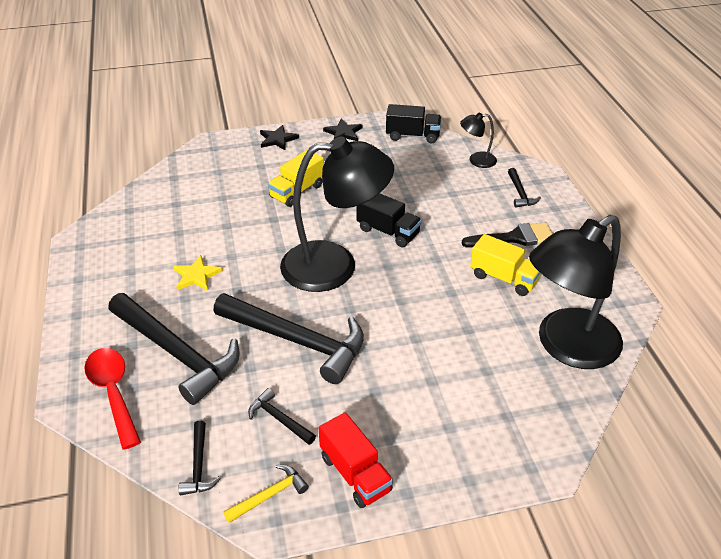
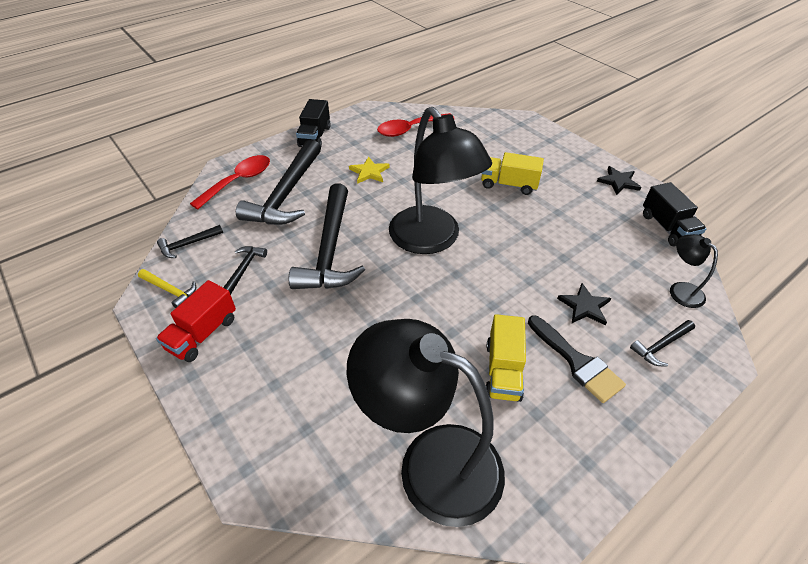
camera: 65 degrees right, 5 degrees up
black star [260,125,299,150] -> black star moved to [557,283,611,326]
black truck [357,193,422,247] -> black truck moved to [296,99,331,147]
none -> red spoon [377,113,454,137]

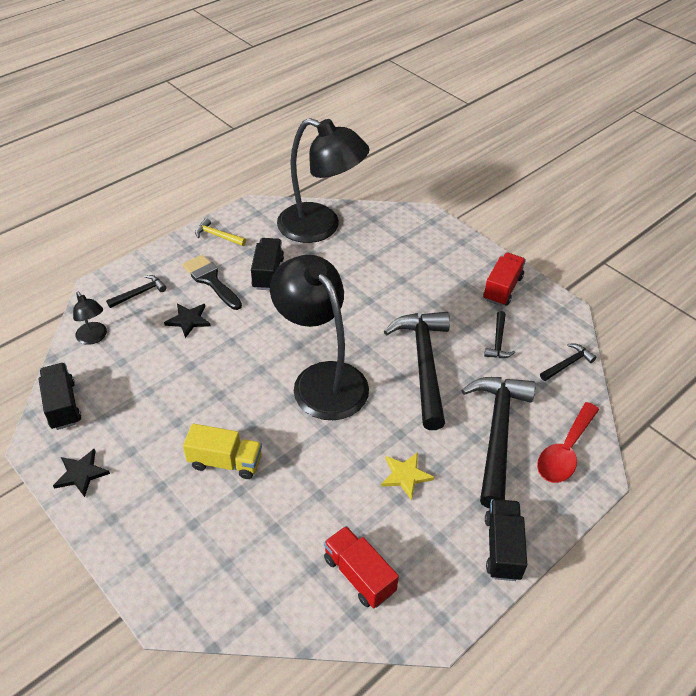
camera: 175 degrees right, 0 degrees up
yellow hammer [138,269,196,308] -> yellow hammer moved to [195,218,246,246]
red spoon [377,113,454,137] -> red truck [324,526,399,608]
yellow truck [485,314,526,402] -> black truck [251,238,284,290]

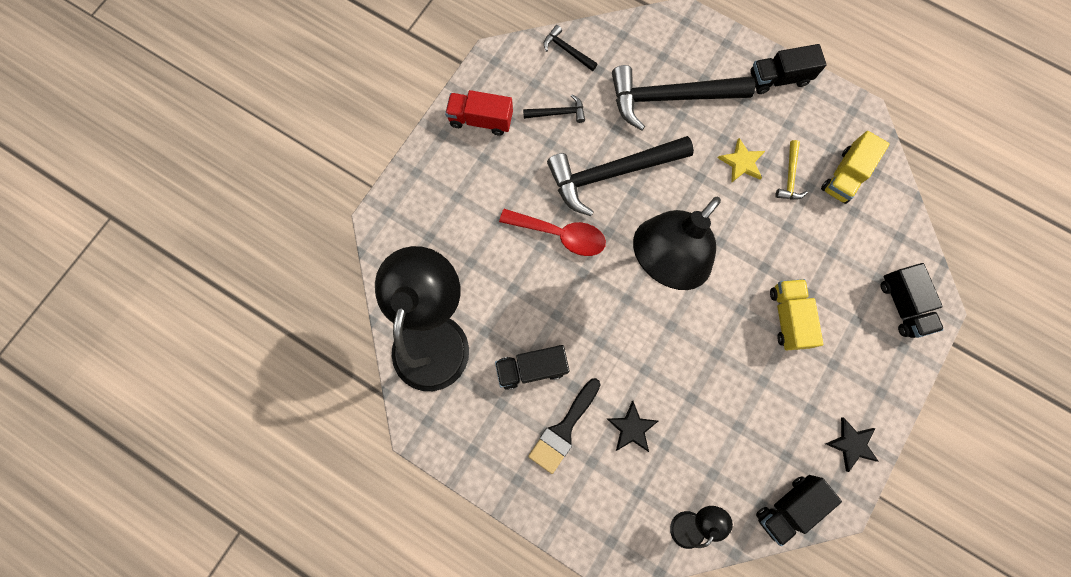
camera: 105 degrees left, 30 degrees up
black hammer [106,275,167,308] -> none
yellow hammer [195,218,246,246] -> yellow hammer moved to [775,140,808,200]
red truck [324,526,399,608] -> yellow truck [821,131,890,204]
red spoon [537,402,599,483] -> red spoon moved to [499,209,606,256]
none -> black truck [881,263,944,338]

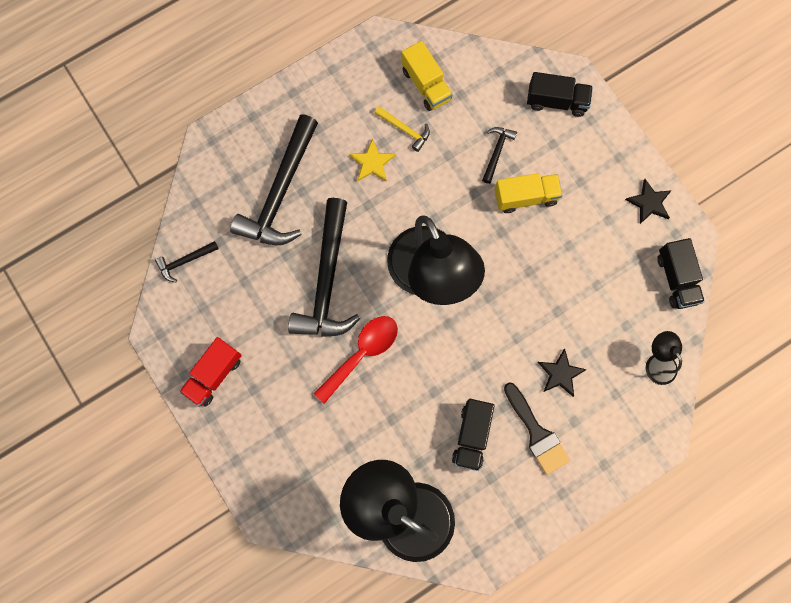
camera: 65 degrees left, 0 degrees up
black hammer [523,95,585,123] -> black hammer moved to [482,127,517,184]
black truck [750,44,827,94] -> none
yellow truck [770,279,823,350] -> yellow truck turned 150 degrees clockwise [495,173,563,213]

